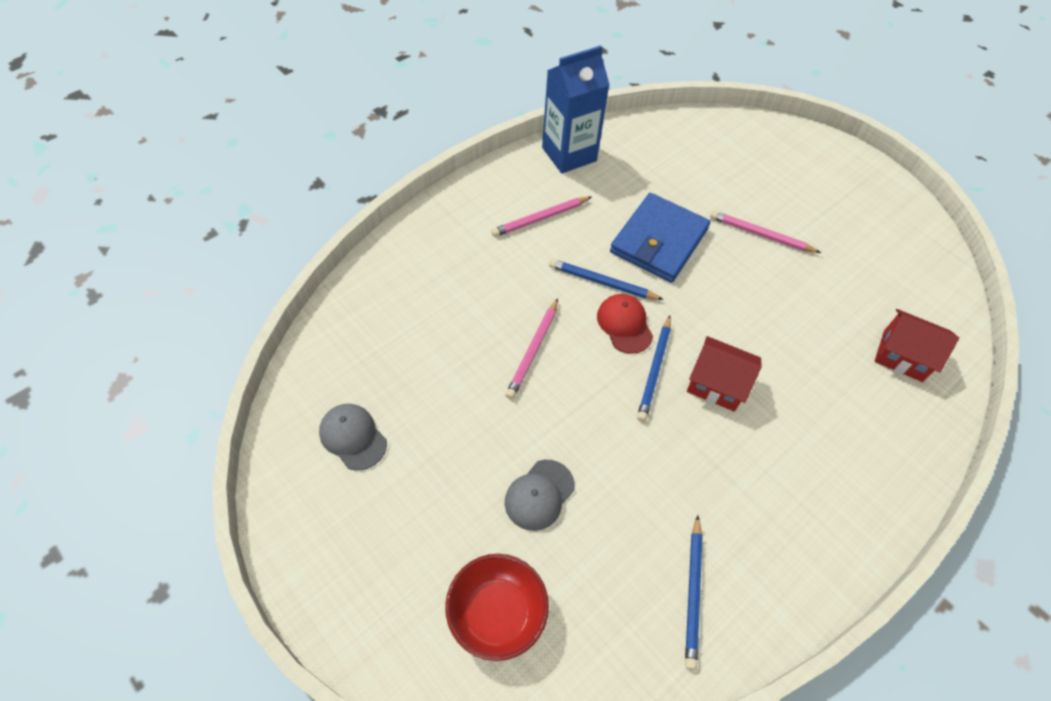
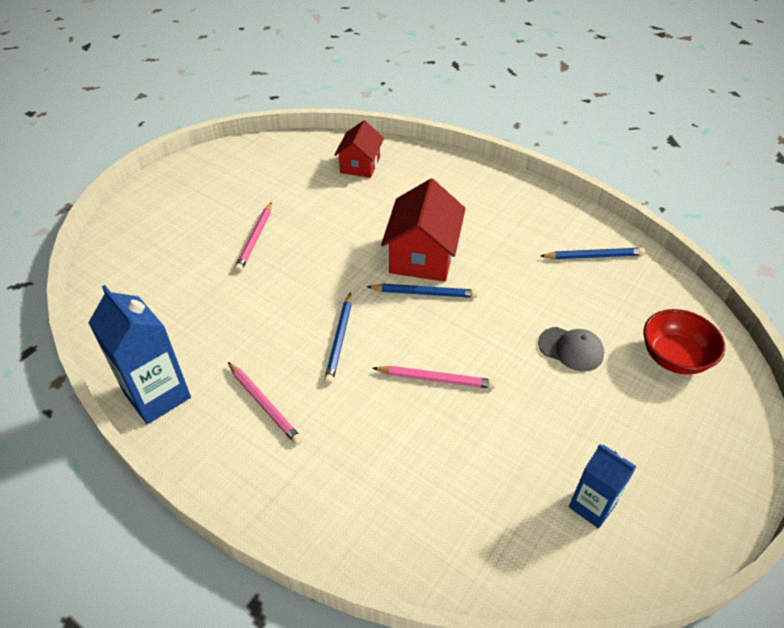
camera: 100 degrees left, 10 degrees down
grey cap [319,404,387,470] -> blue carton [569,444,637,529]
red cap [597,294,653,354] -> none
blue wallet [610,193,710,282] -> none
red house [687,336,762,412] -> red house [381,179,466,282], size x1.55

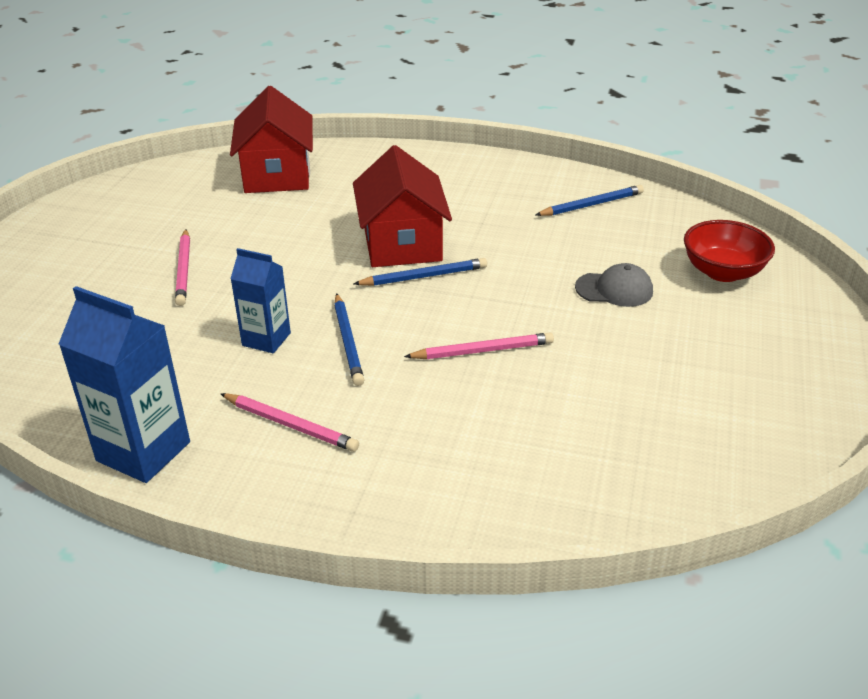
camera: 20 degrees left, 10 degrees down
red house [334,120,384,178] -> red house [230,86,313,193], size x1.55
blue carton [569,444,637,529] -> blue carton moved to [230,248,291,353]

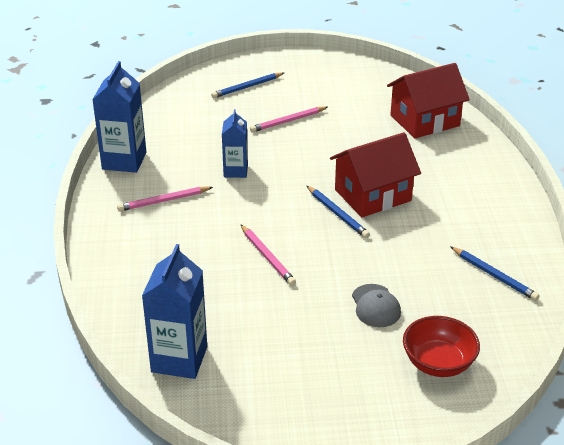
camera: 70 degrees right, 0 degrees up
pink pencil [220,393,359,452] -> pink pencil turned 60 degrees clockwise [117,187,213,212]
blue pencil [334,293,364,386] -> blue pencil moved to [211,72,284,98]
none -> blue carton [142,244,207,379]

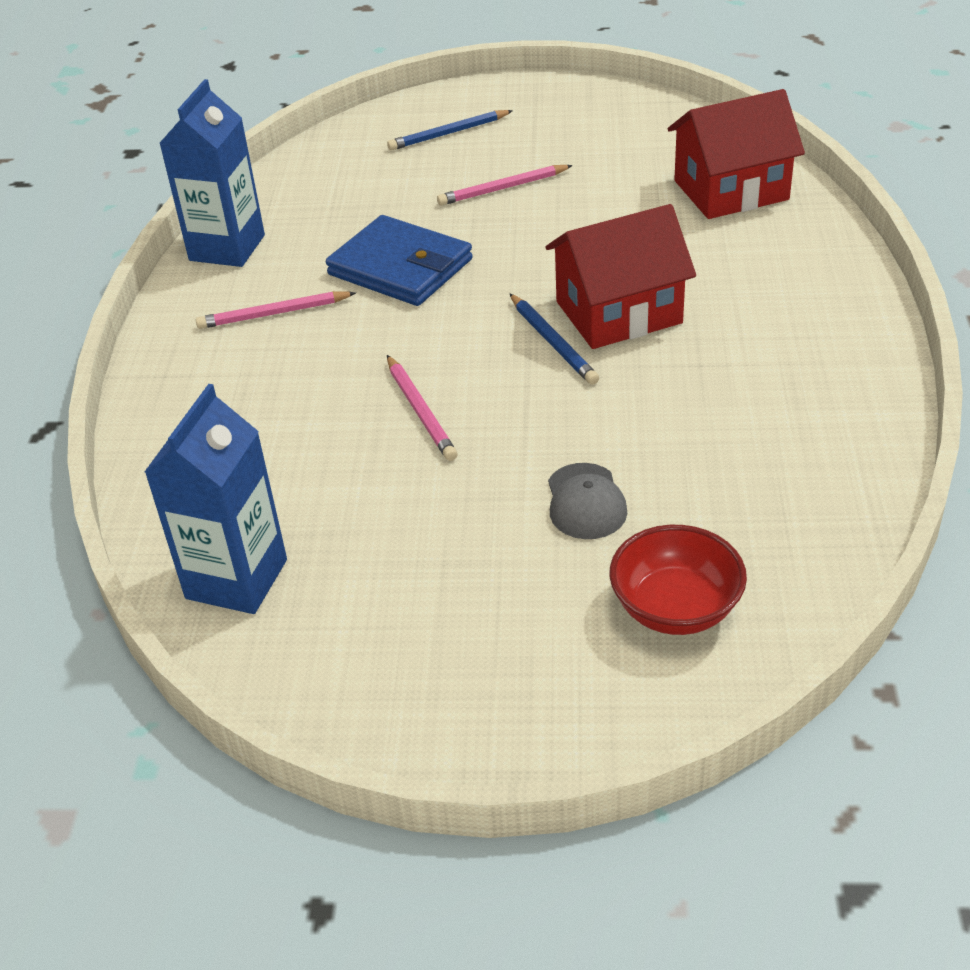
camera: 10 degrees right, 5 degrees up
blue carton [222,109,248,178] -> blue wallet [326,215,473,306]
blue pencil [450,246,540,301] -> none

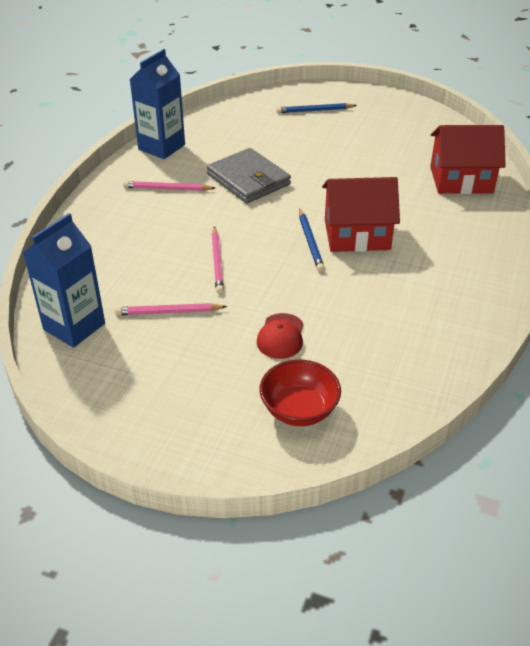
camera: 15 degrees right, 0 degrees up
blue wallet [326,215,473,306] -> grey wallet [207,148,291,204]
pink pencil [437,165,573,206] -> pink pencil moved to [115,303,227,315]
grey cap [548,463,627,539] -> red cap [257,313,304,359]

